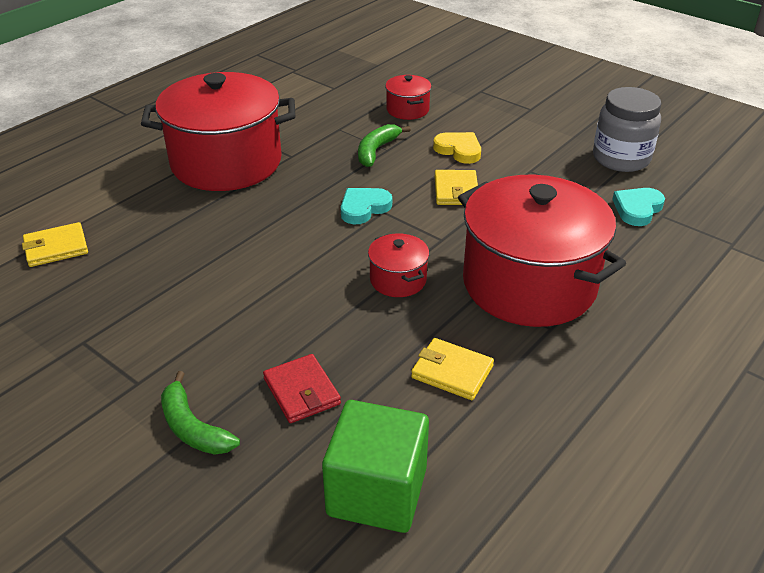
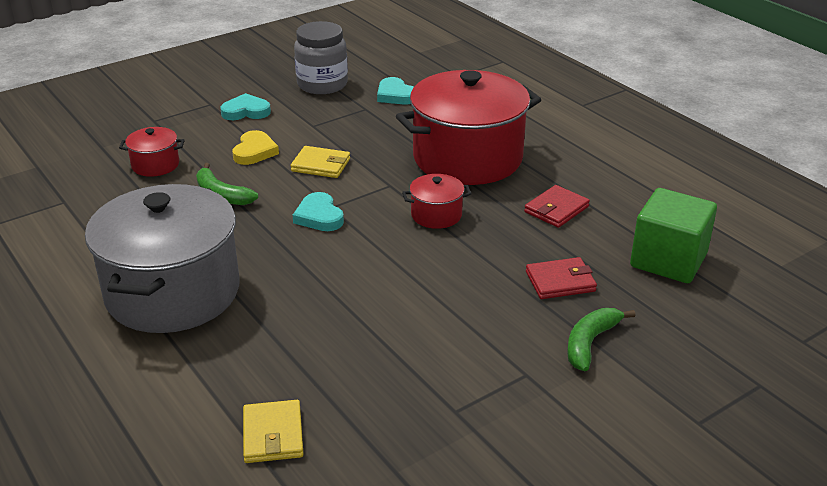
camera: 75 degrees left, 5 degrees down
red pot [141,72,295,191] -> grey pot [85,184,239,333]
green banana [161,371,240,455] -> green banana turned 150 degrees clockwise [567,308,636,371]
yellow wallet [411,338,494,400] -> red wallet [524,185,590,228]
yellow heart [433,132,481,164] -> yellow heart turned 135 degrees clockwise [232,130,279,165]
none -> turquoise heart [220,93,271,120]

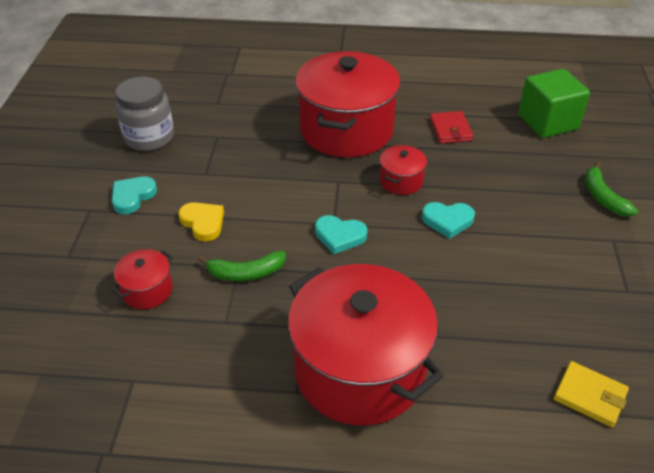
camera: 50 degrees left, 10 degrees up
grey pot [85,184,239,333] -> red pot [288,264,444,425]
yellow wallet [291,146,350,178] -> none
turquoise heart [377,77,413,105] -> turquoise heart moved to [422,202,475,239]
red wallet [526,257,597,299] -> none

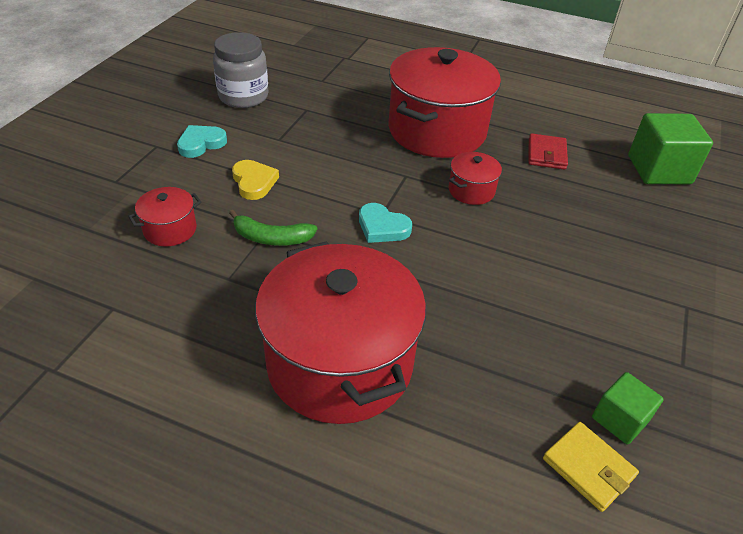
camera: 15 degrees right, 0 degrees up
turquoise heart [422,202,475,239] -> none
green banana [585,162,638,216] -> none
none -> green cube [592,372,664,444]

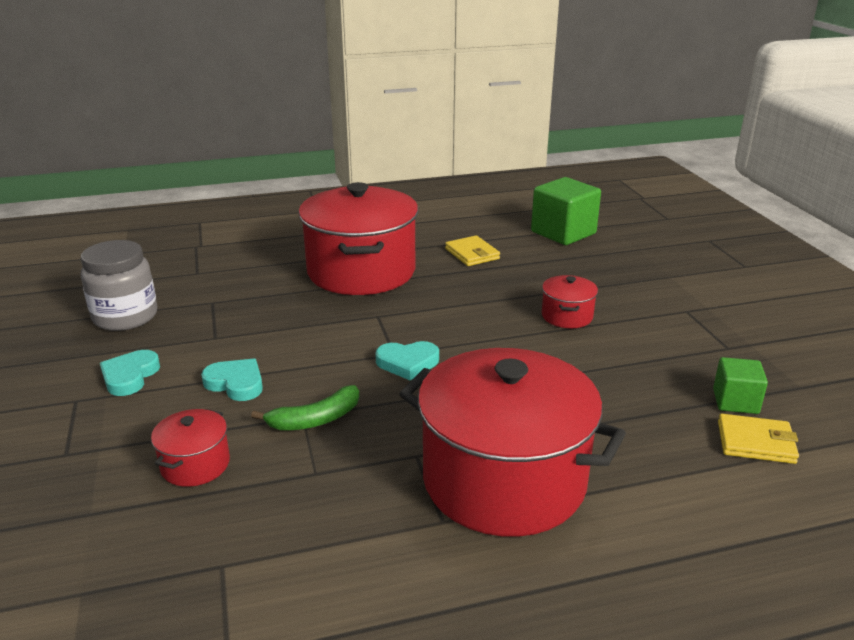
camera: 35 degrees left, 15 degrees down
yellow heart [232,160,279,200] -> turquoise heart [201,359,263,401]
red pot [448,152,502,205] -> red pot moved to [542,275,598,328]
red wallet [528,133,568,170] -> yellow wallet [445,235,500,266]

